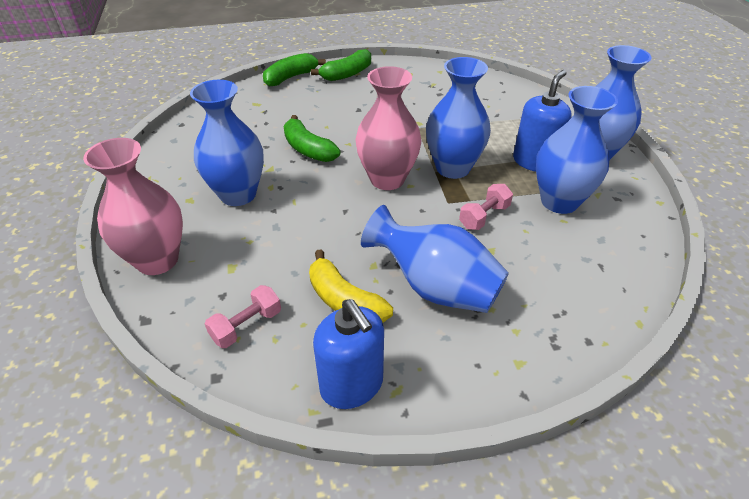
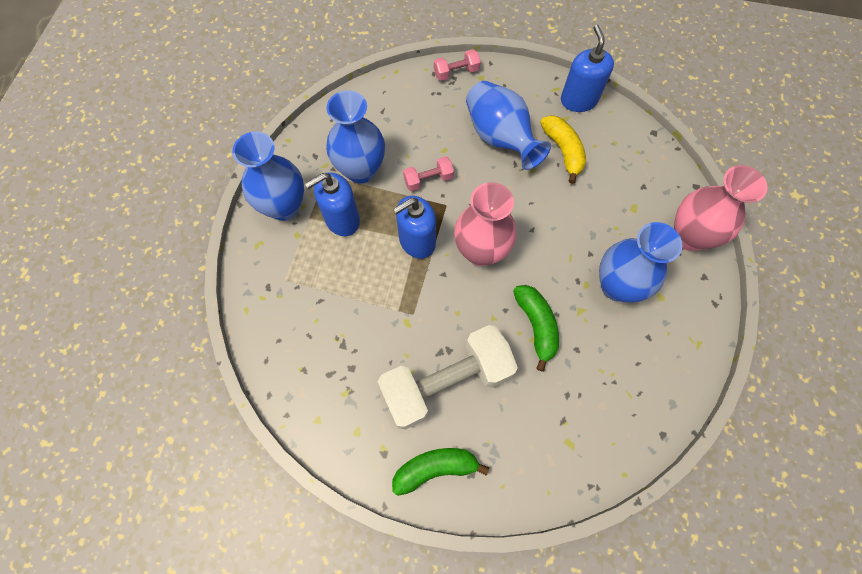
camera: 155 degrees left, 25 degrees up
pink dumbbell [205,285,281,348] -> pink dumbbell moved to [434,49,481,81]
green banana [263,53,326,87] -> none
blue vase [426,57,491,179] -> blue soap dispenser [393,196,436,259]
none -> white dumbbell [377,325,518,430]

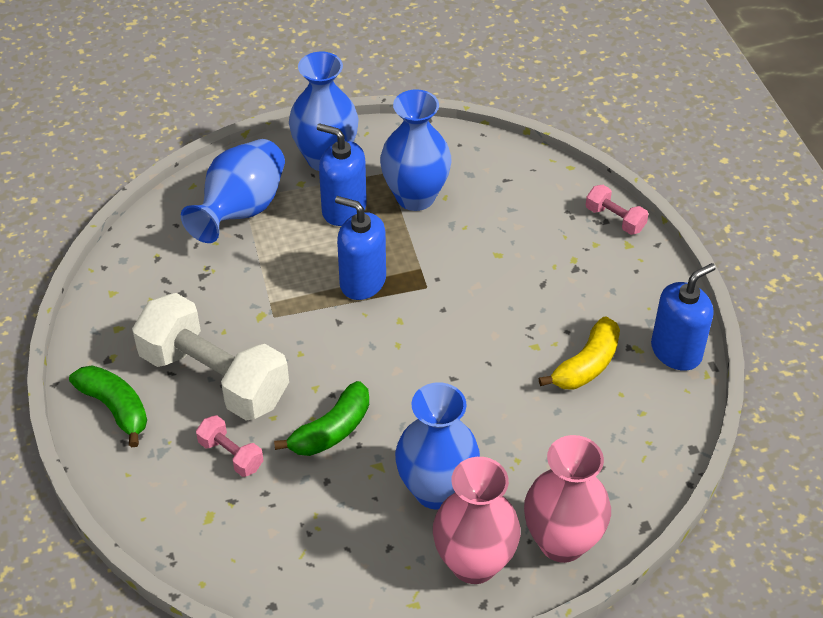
camera: 60 degrees right, 20 degrees down
pink dumbbell [403,156,454,191] -> pink dumbbell moved to [196,415,264,477]
pink vase [454,182,517,266] -> pink vase moved to [433,457,521,584]
blue vase [466,81,551,170] -> blue vase moved to [181,139,285,243]

